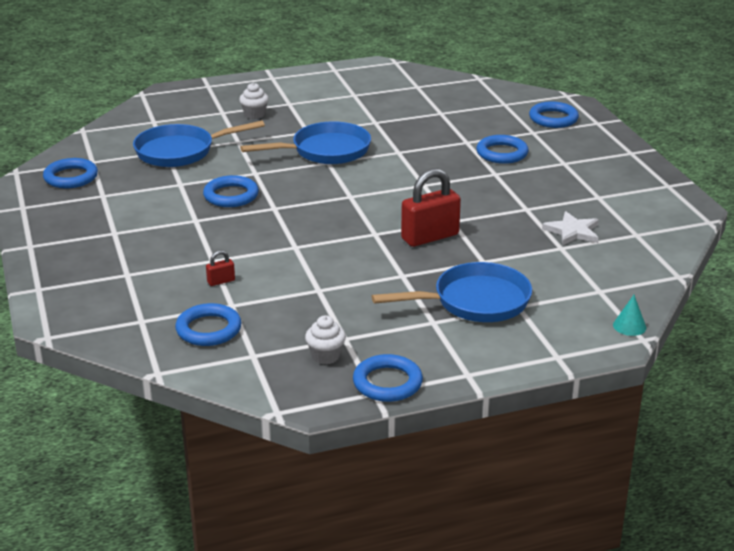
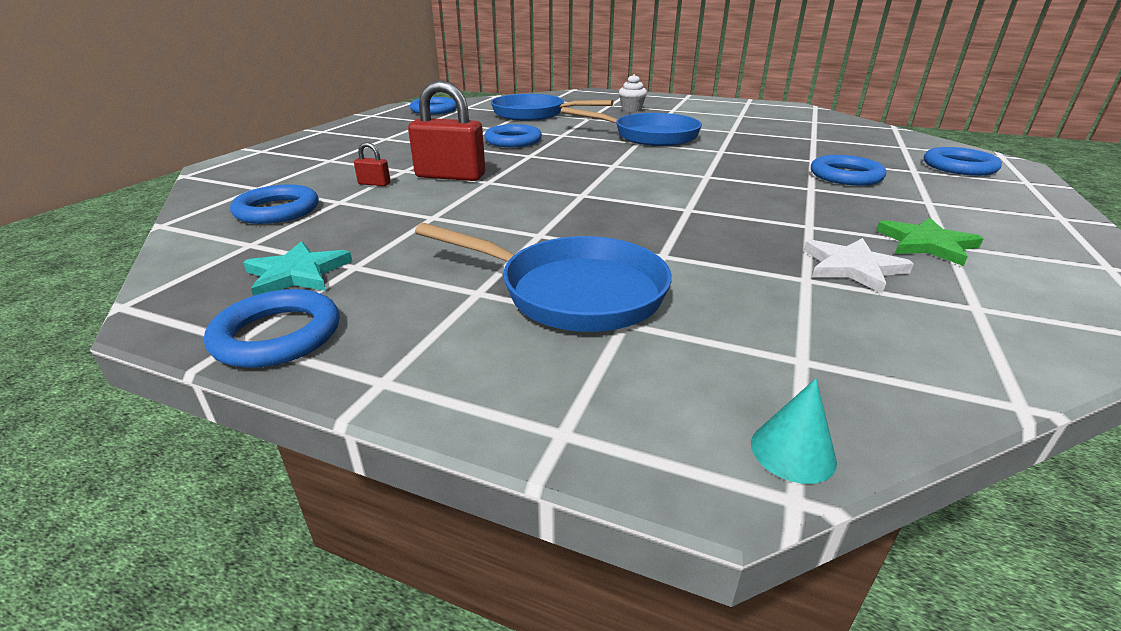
camera: 40 degrees right, 0 degrees up
white cupcake [305,315,346,364] -> turquoise star [243,241,352,296]
red padlock [401,169,461,247] -> red padlock moved to [408,80,485,181]
none -> green star [876,217,984,266]

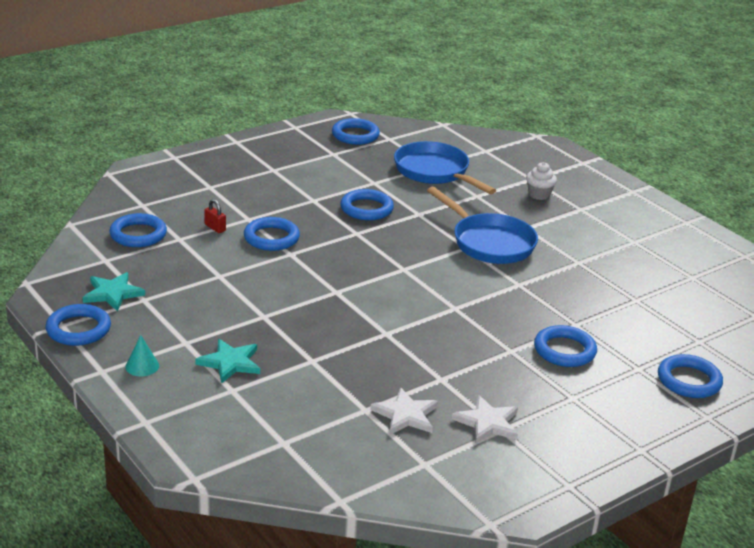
camera: 30 degrees right, 0 degrees up
red padlock [408,80,485,181] -> blue ring [244,217,300,251]
blue pan [415,223,672,332] -> turquoise star [196,339,260,384]
turquoise cone [751,378,837,484] -> turquoise cone moved to [125,335,159,376]
green star [876,217,984,266] -> white star [452,395,518,444]

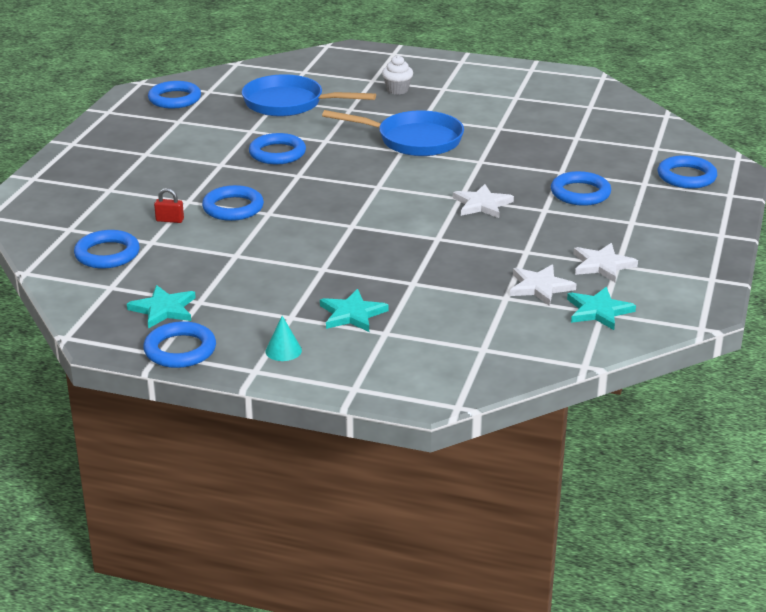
camera: 35 degrees left, 0 degrees up
none -> white star [453,184,514,218]
none -> turquoise star [567,287,636,330]

